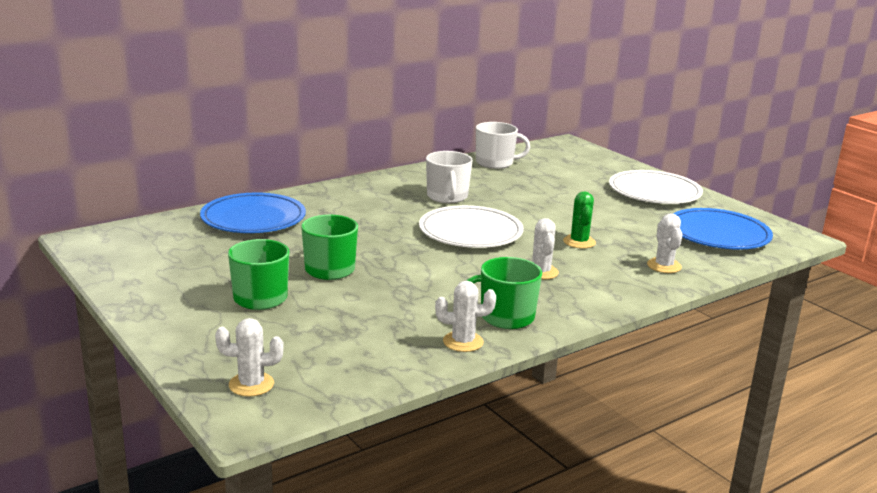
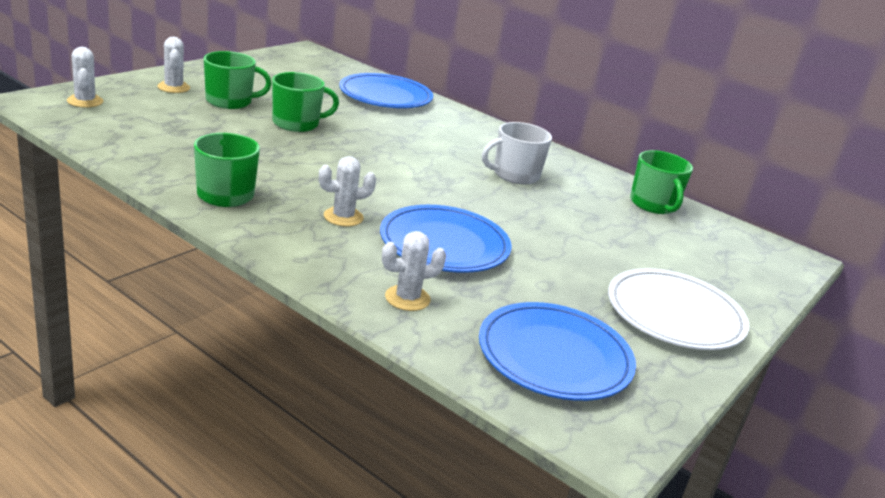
camera: 70 degrees right, 5 degrees up
white plate [419,205,524,248] -> none
white cactus [435,281,496,352] -> white cactus moved to [157,37,190,93]
white mug [476,122,530,169] -> green mug [630,150,693,214]
green cactus [563,191,596,249] -> blue plate [380,205,511,273]

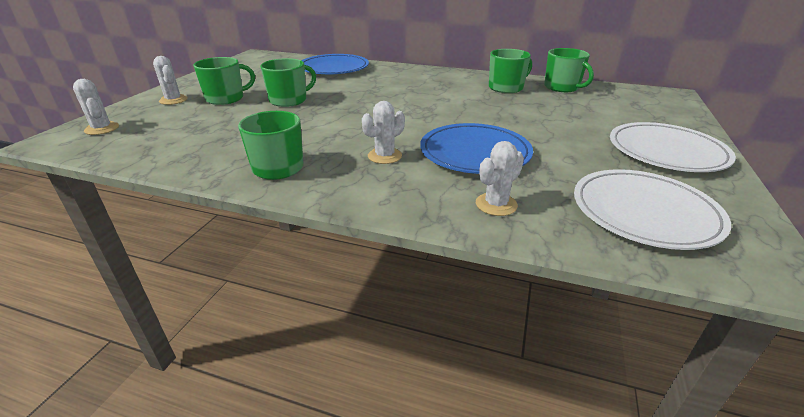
camera: 15 degrees left, 5 degrees up
blue plate [479,302,636,401] -> white plate [574,169,731,250]
white mug [482,122,552,184] -> none
none -> green mug [489,49,532,93]

